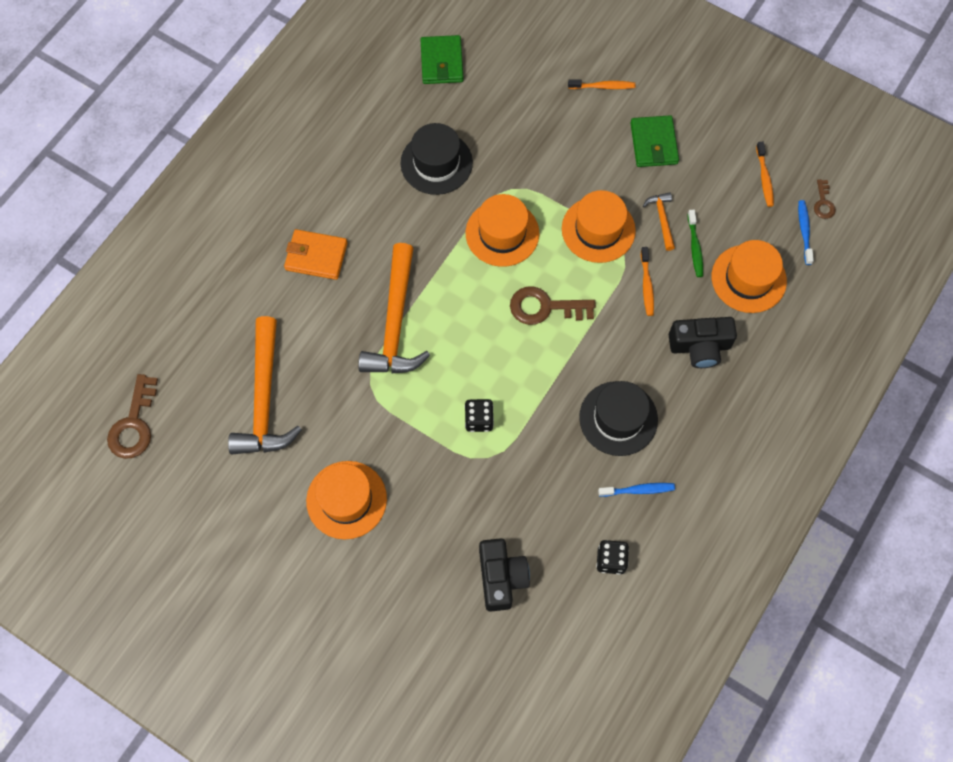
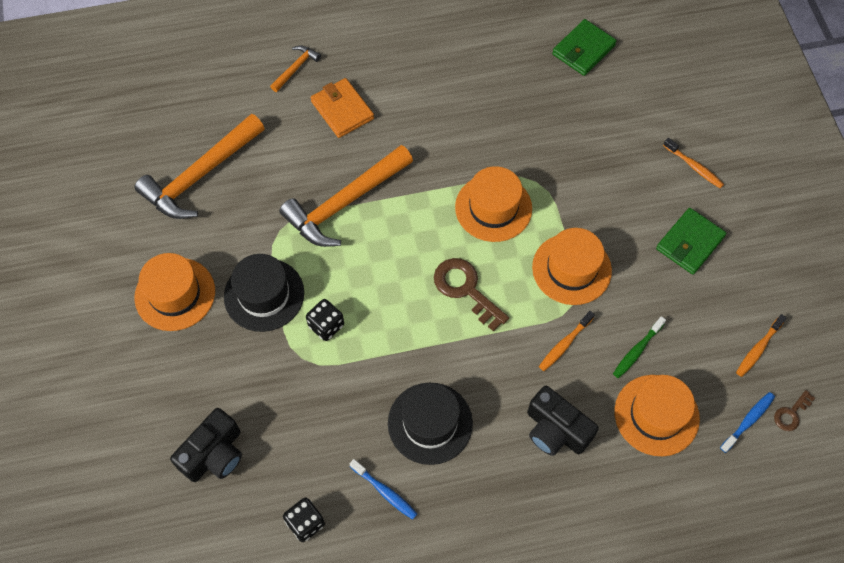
camera: 45 degrees right, 5 degrees down
brown key [107,374,158,459] -> none
black hat [401,123,473,195] -> black hat moved to [224,254,304,332]
orange hammer [643,192,675,251] -> orange hammer moved to [270,45,321,92]

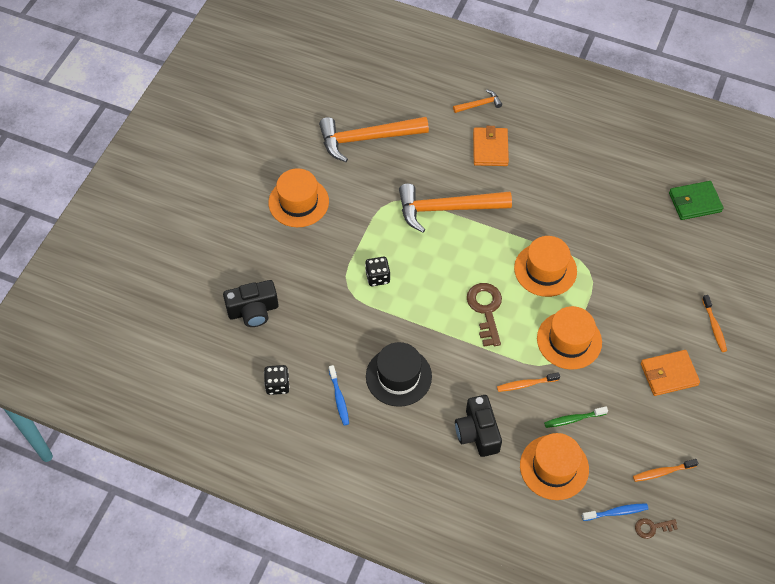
camera: 35 degrees right, 5 degrees down
black hat [224,254,304,332] -> none
green wallet [656,208,726,275] -> orange wallet [641,350,700,396]

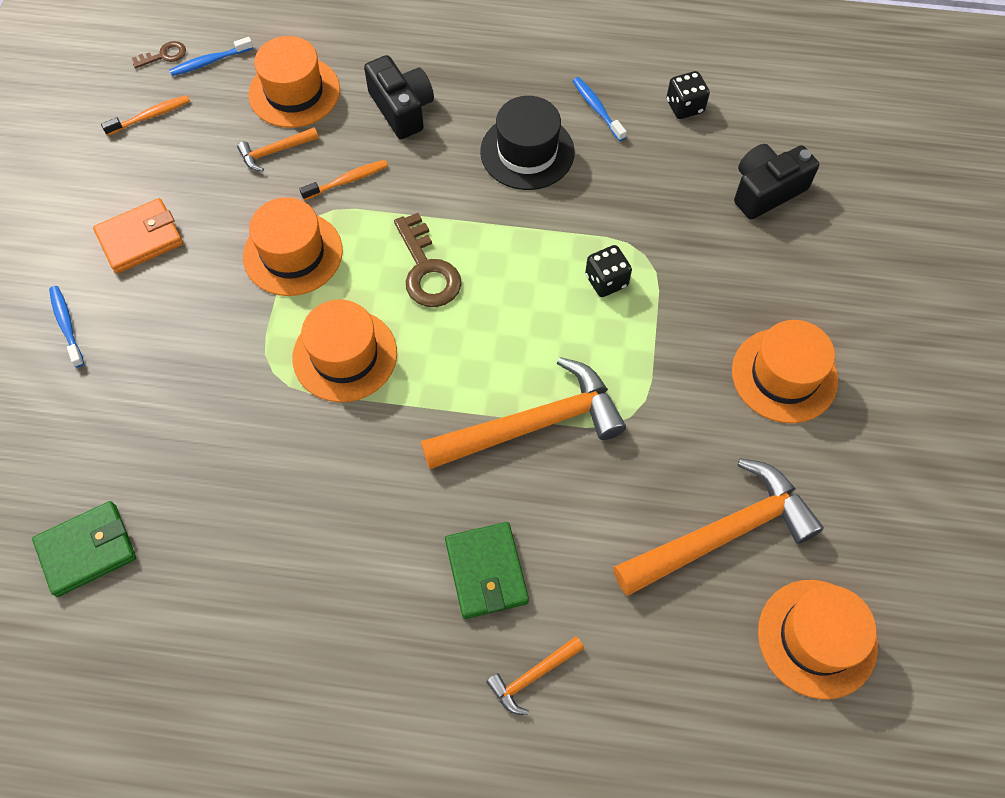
camera: 165 degrees right, 5 degrees up
orange wallet [473,126,509,166] -> green wallet [445,522,529,619]
green toothbrush [544,406,608,428] -> orange hammer [237,127,319,171]
orange toothbrush [702,295,727,352] -> blue toothbrush [49,286,84,368]
none -> orange hat [758,580,878,699]

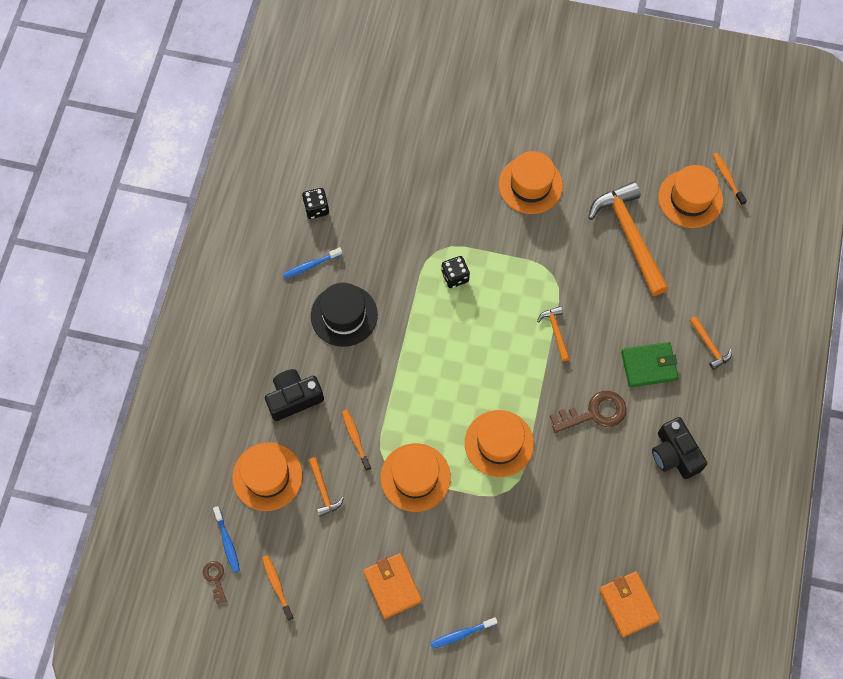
camera: 85 degrees left, 5 degrees up
green wallet [32,501,136,597] -> orange wallet [599,571,661,637]
brown key [394,213,461,307] -> brown key moved to [550,391,626,433]
orange hammer [421,357,626,469] -> orange hammer [537,306,570,361], size x0.46
black camera [734,144,819,220] -> black camera moved to [652,417,707,479]
none -> orange toothbrush [713,153,747,206]

